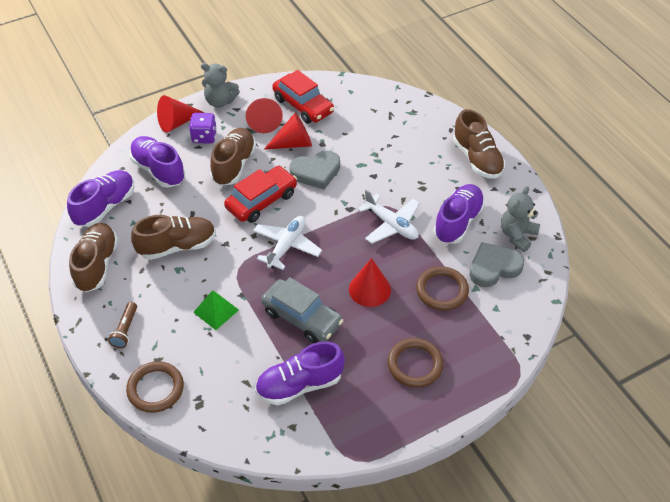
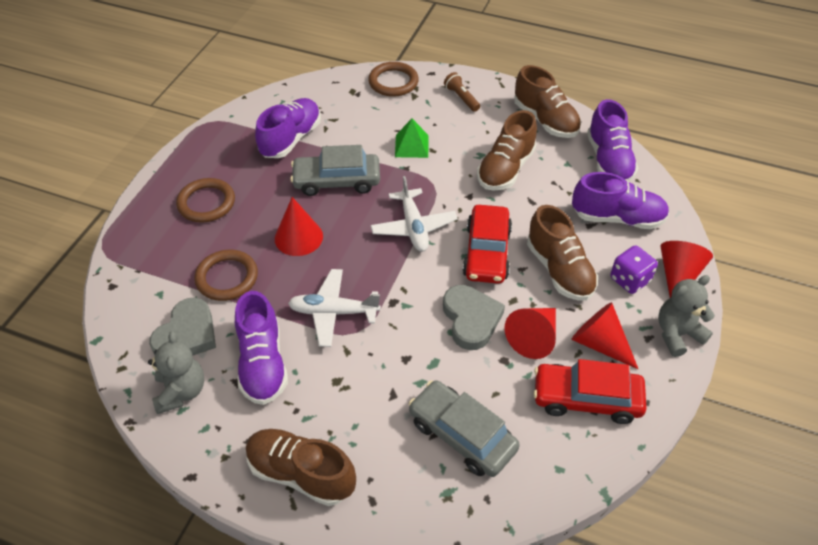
camera: 140 degrees right, 0 degrees up
grey heart [289,151,340,190] -> grey heart turned 135 degrees clockwise [443,285,505,350]
none -> grey car [408,380,520,477]

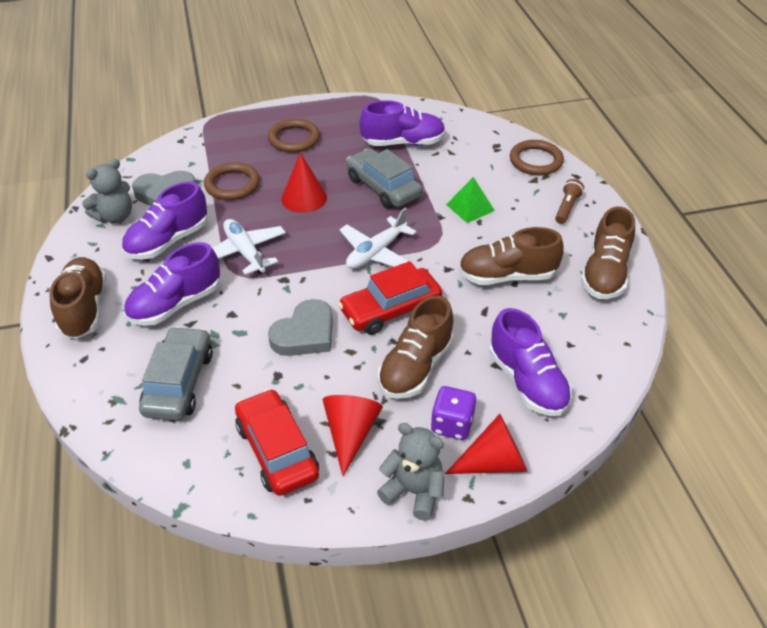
camera: 55 degrees right, 5 degrees down
red cone [504,308,556,359] -> none
purple shoe [587,99,638,182] -> purple shoe moved to [124,242,220,326]

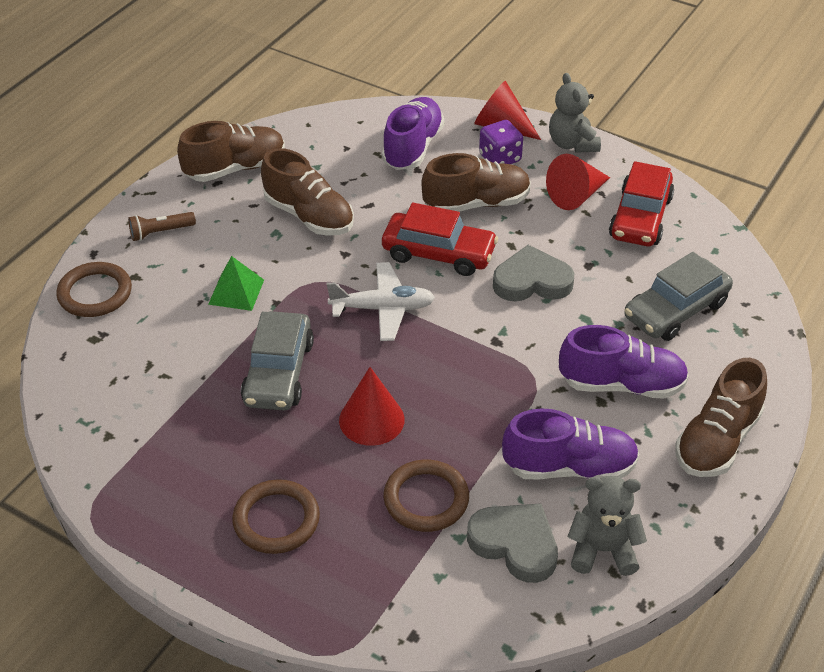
camera: 135 degrees left, 0 degrees up
white plane [212,219,286,275] -> none
purple shoe [360,100,446,146] -> none

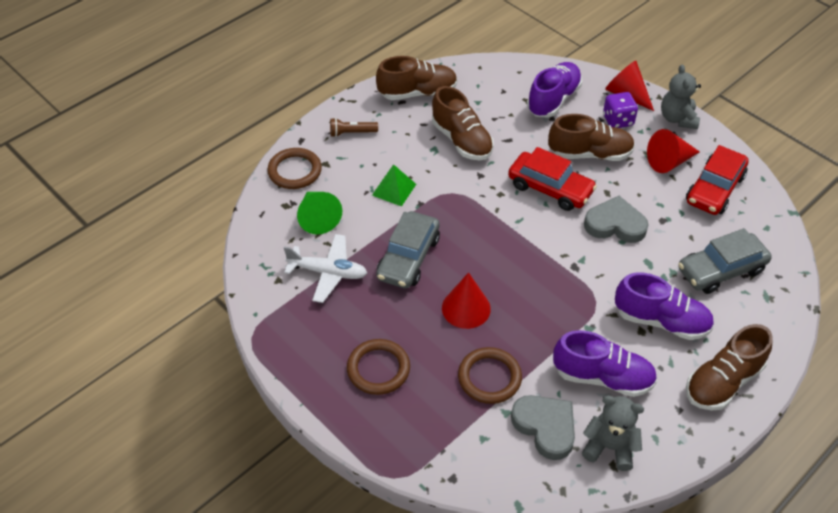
camera: 15 degrees right, 5 degrees up
white plane [327,262,435,341] -> white plane moved to [284,234,367,303]
none -> green cone [297,192,342,234]

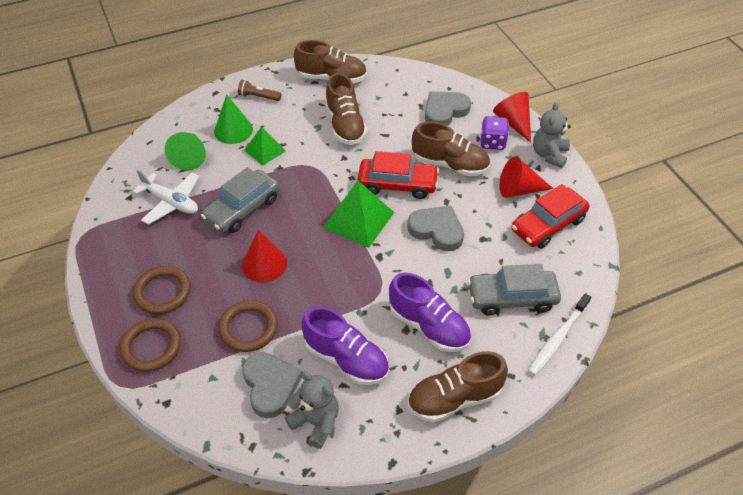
camera: 20 degrees right, 0 degrees up
brown ring [267,148,322,189] -> brown ring moved to [120,318,181,372]
red car [508,147,597,211] -> red car turned 45 degrees counterclockwise [358,151,439,199]
purple shoe [527,62,582,118] -> grey heart [425,92,471,126]
none -> green cone [214,94,253,144]
none -> green pyramid [323,181,394,248]
none -> white toothbrush [528,293,591,376]

